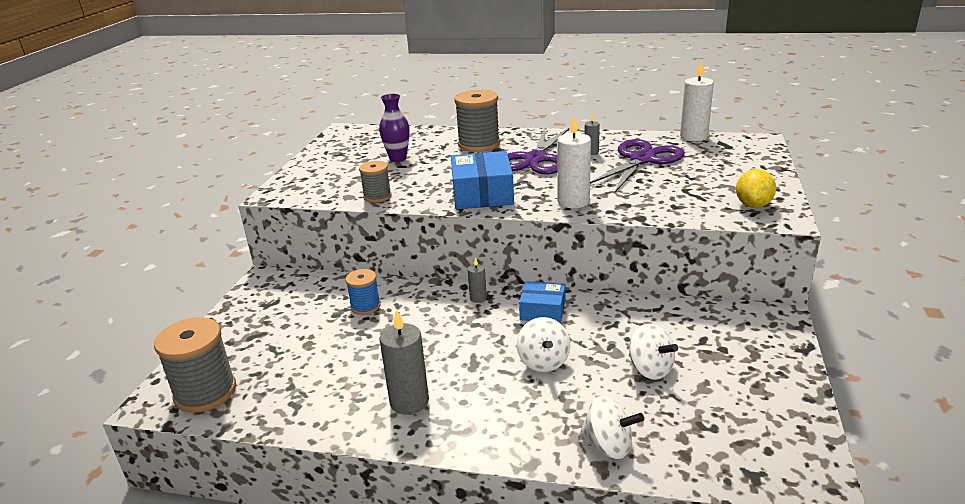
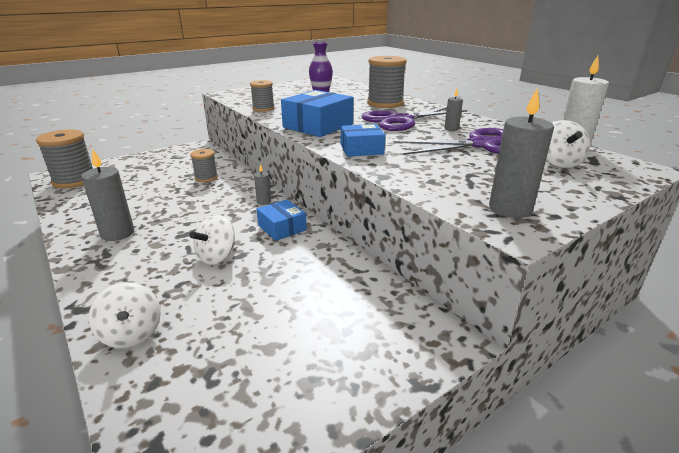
camera: 40 degrees right, 0 degrees up
blue spool [345,269,381,315] -> grey spool [190,149,218,182]
white candle [557,115,591,208] -> blue box [341,124,385,157]
white spinning top [629,323,678,380] -> white spinning top moved to [546,120,590,168]
yellow lemon [736,169,776,208] -> grey candle [489,88,554,218]

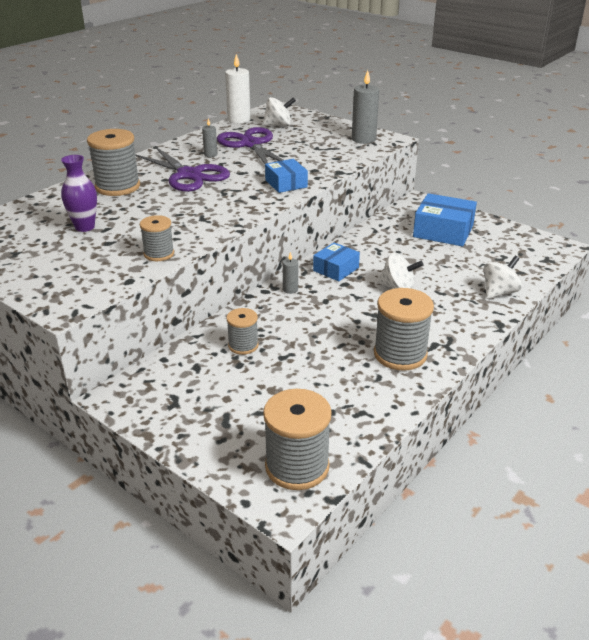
camera: 105 degrees left, 5 degrees up
grey candle [81,150,134,241] -> grey spool [374,288,434,370]
blue box [281,90,353,137] -> blue box moved to [413,193,477,246]

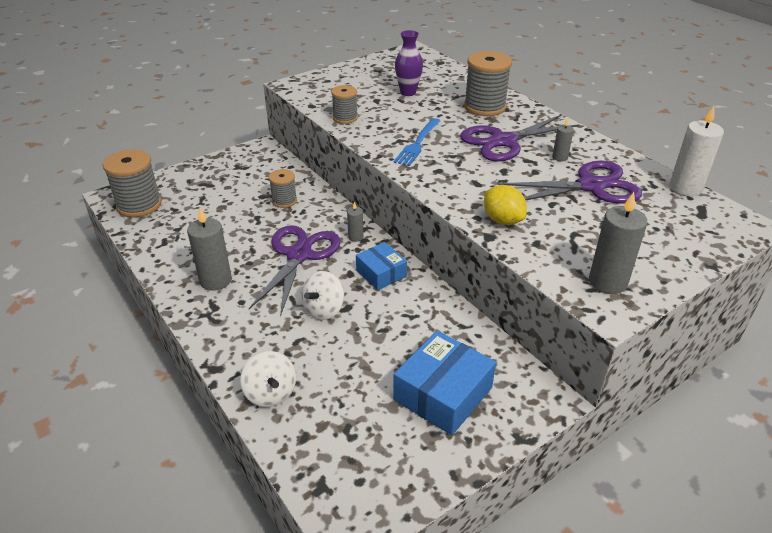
camera: 105 degrees right, 5 degrees up
white spinning top [262,97,296,126] -> none
blue box [265,159,308,193] -> none
grey spool [374,288,434,370] -> grey candle [187,208,232,291]
none -> purple scissors [249,225,341,317]
none -> blue fork [394,118,440,166]
none -> yellow lemon [484,185,527,225]

